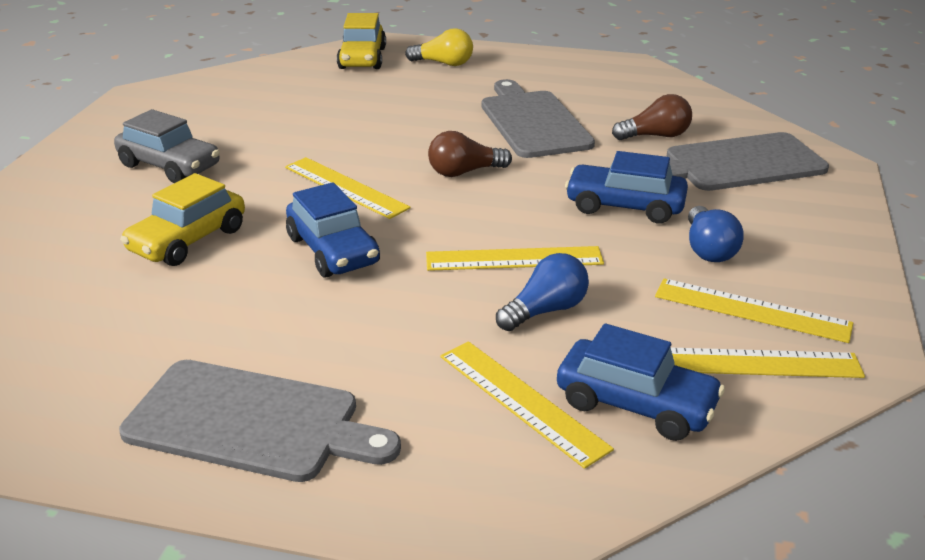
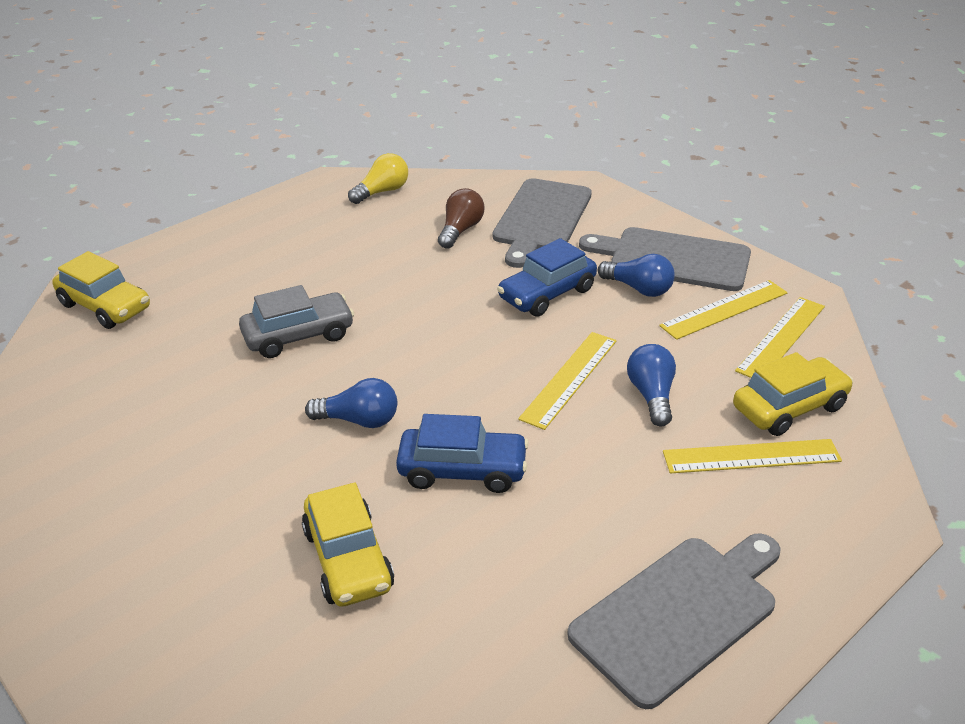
camera: 55 degrees left, 5 degrees up
grey car [114,109,220,183] -> grey car moved to [239,285,354,358]
yellow ruler [285,157,411,219] -> blue light bulb [305,378,397,428]
yellow light bulb [405,28,473,66] -> yellow light bulb moved to [348,153,408,204]
brown light bulb [428,131,512,177] -> none
grey cutting board [481,79,595,158] -> grey cutting board moved to [579,227,751,291]
blue car [557,323,725,441] -> yellow car [733,352,854,436]

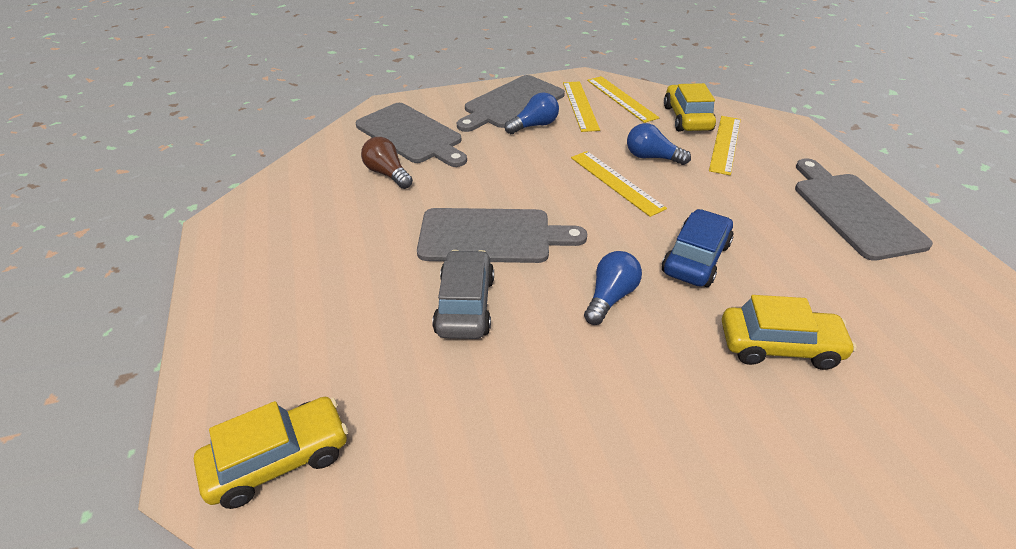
camera: 65 degrees left, 5 degrees up
yellow light bulb [348,153,408,204] -> none
blue car [497,238,597,317] -> none
none -> grey cutting board [417,208,587,263]

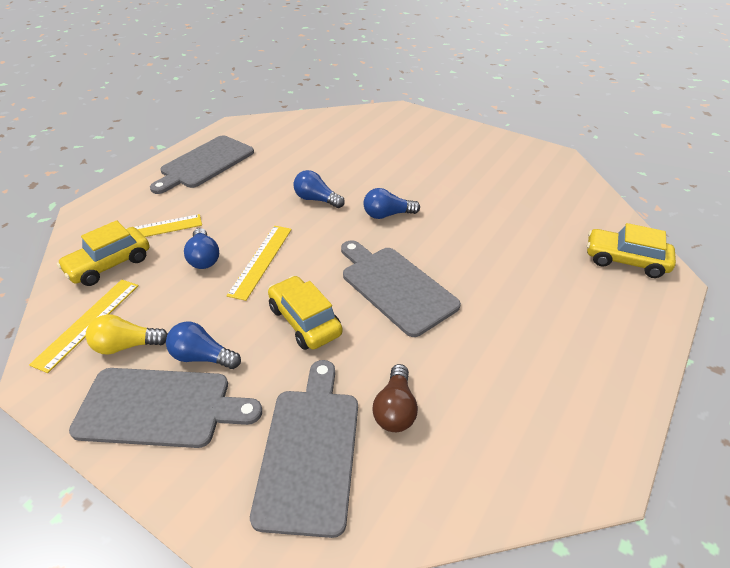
camera: 130 degrees left, 0 degrees up
grey car [432,250,494,339] -> none
yellow ruler [563,81,600,132] -> yellow light bulb [86,315,168,355]
blue car [662,209,733,287] -> blue light bulb [293,170,345,208]
yellow car [722,295,857,370] -> yellow car moved to [268,276,343,350]

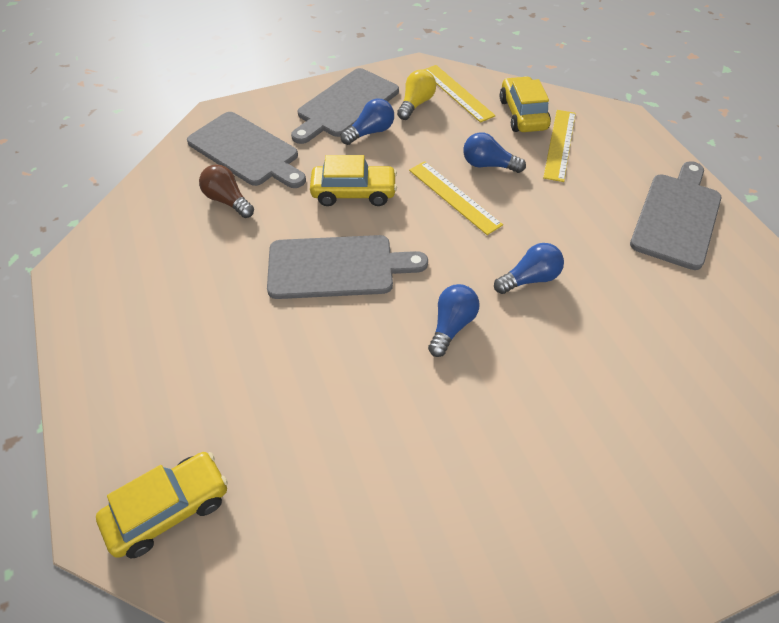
camera: 125 degrees right, 10 degrees up
grey cutting board [150,135,254,194] -> grey cutting board turned 45 degrees clockwise [630,161,721,270]

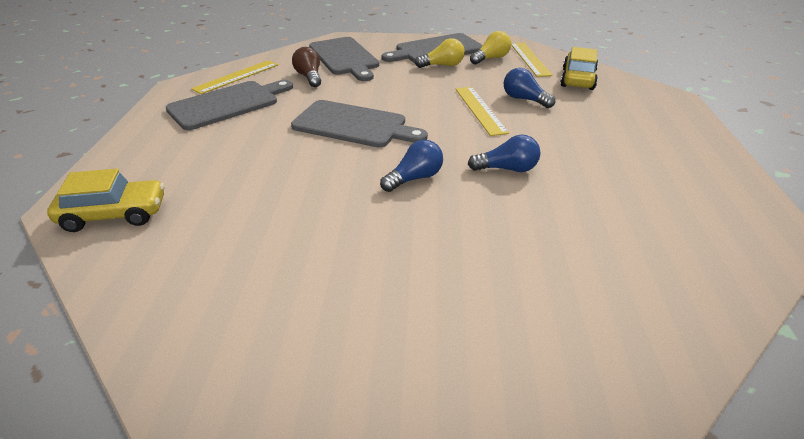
camera: 25 degrees right, 15 degrees down
yellow car [310,155,397,206] -> none
blue light bulb [341,99,394,145] -> yellow light bulb [415,38,465,68]
yellow ruler [543,110,576,182] -> yellow ruler moved to [191,60,278,94]
grey cutting board [630,161,721,270] -> grey cutting board moved to [166,80,293,130]

